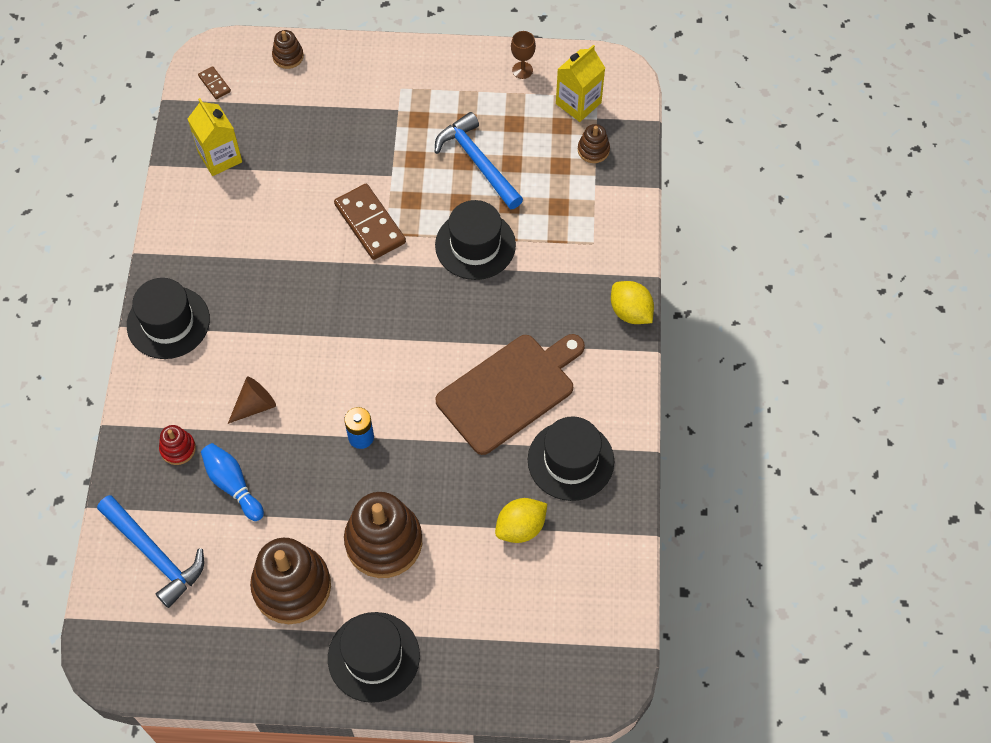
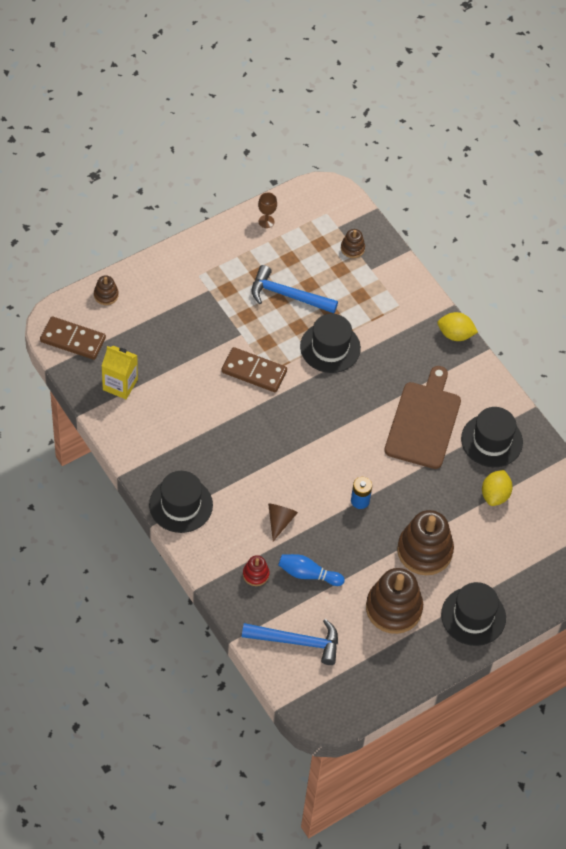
camera: 40 degrees left, 5 degrees down
brown domino [198,66,231,99] -> brown domino [40,317,106,360], size x2.09
yellow carton [556,45,605,122] -> none

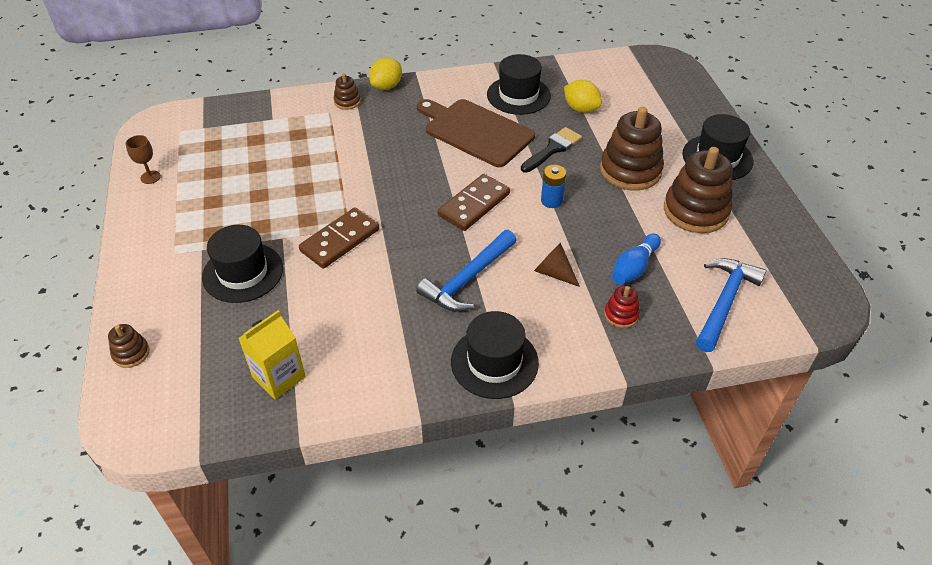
camera: 65 degrees left, 10 degrees down
brown domino [40,317,106,360] -> brown domino moved to [438,174,510,231]
blue hammer [252,265,338,313] -> blue hammer moved to [416,230,517,312]
black hat [300,314,361,373] -> black hat moved to [202,225,283,303]
brown stacking toy [341,229,365,258] -> brown stacking toy moved to [334,73,361,110]
none -> black brush [521,127,582,173]

